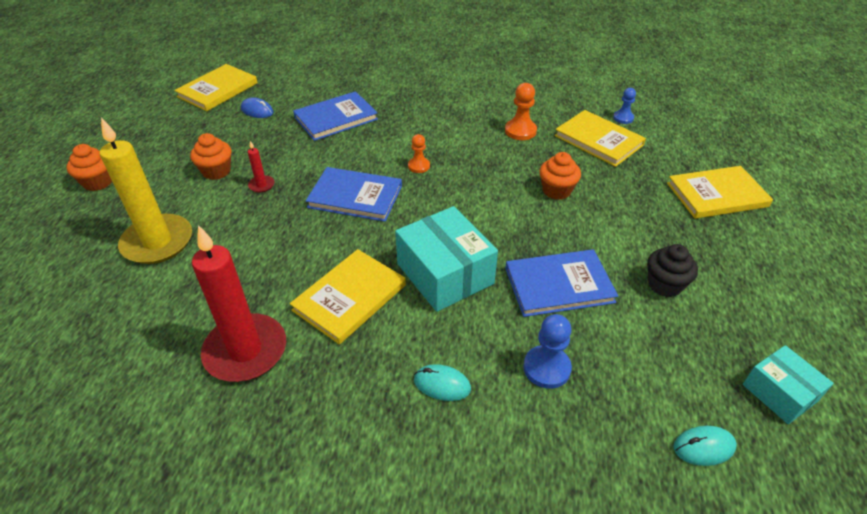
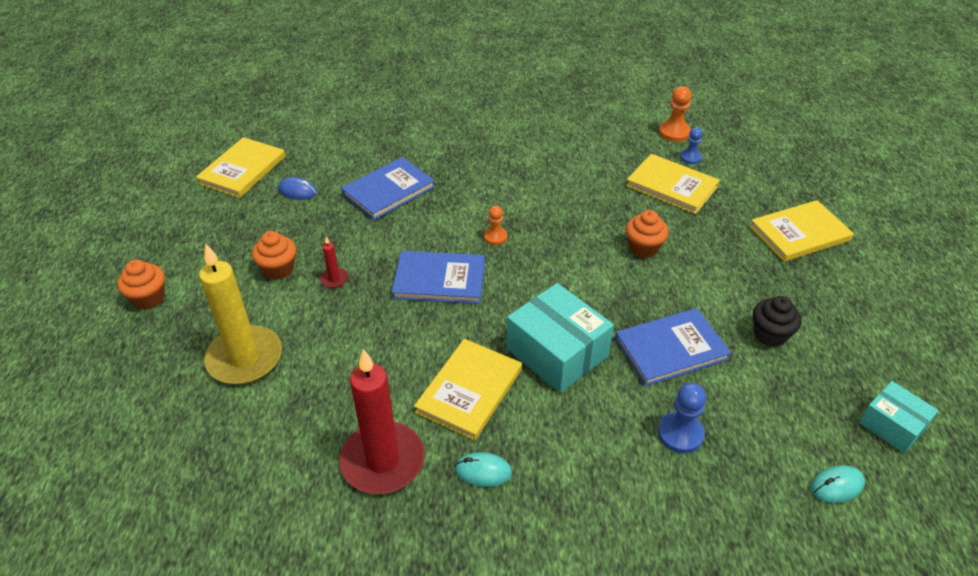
camera: 10 degrees left, 0 degrees up
turquoise mouse [414,364,471,401] -> turquoise mouse moved to [455,452,512,487]
orange pawn [505,83,537,140] -> orange pawn moved to [659,86,691,142]

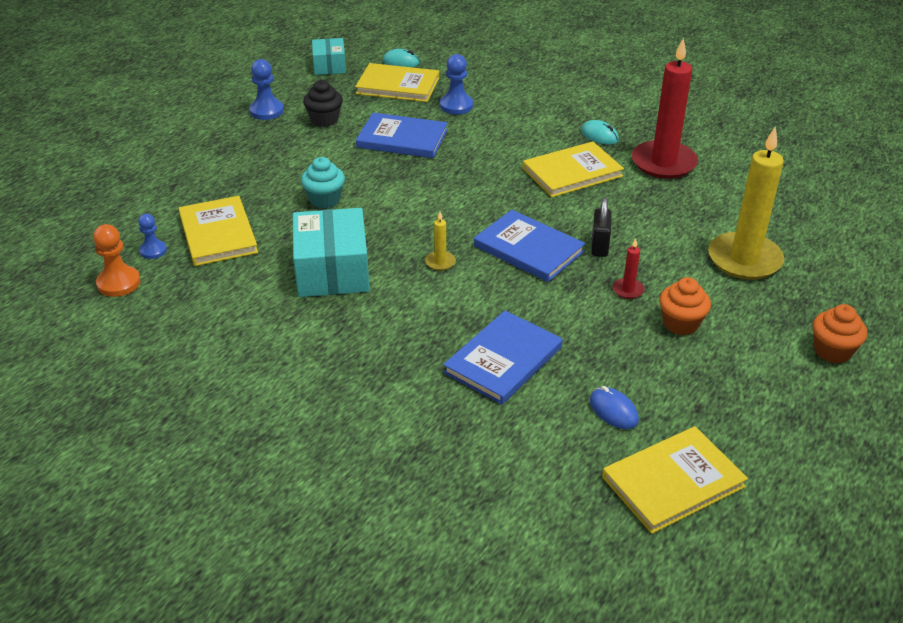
camera: 145 degrees left, 5 degrees down
blue book [341,157,435,220] -> blue book turned 45 degrees counterclockwise [443,311,563,405]
orange pawn [484,206,507,245] -> yellow candle [425,212,456,271]
turquoise box [506,283,614,393] -> turquoise box moved to [293,208,370,297]
orange cupcake [626,210,669,258] -> turquoise cupcake [301,157,345,208]
yellow book [749,200,854,262] -> yellow book moved to [355,63,439,102]
none -> blue pawn [249,59,284,120]
none -> black padlock [591,198,612,257]

